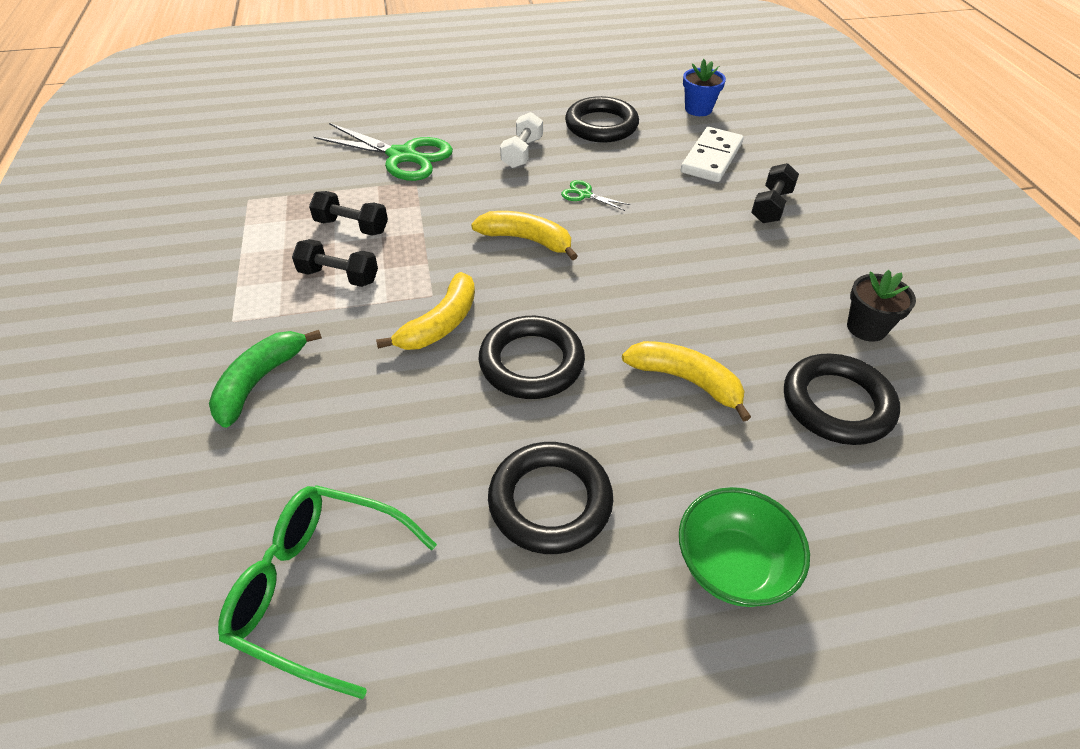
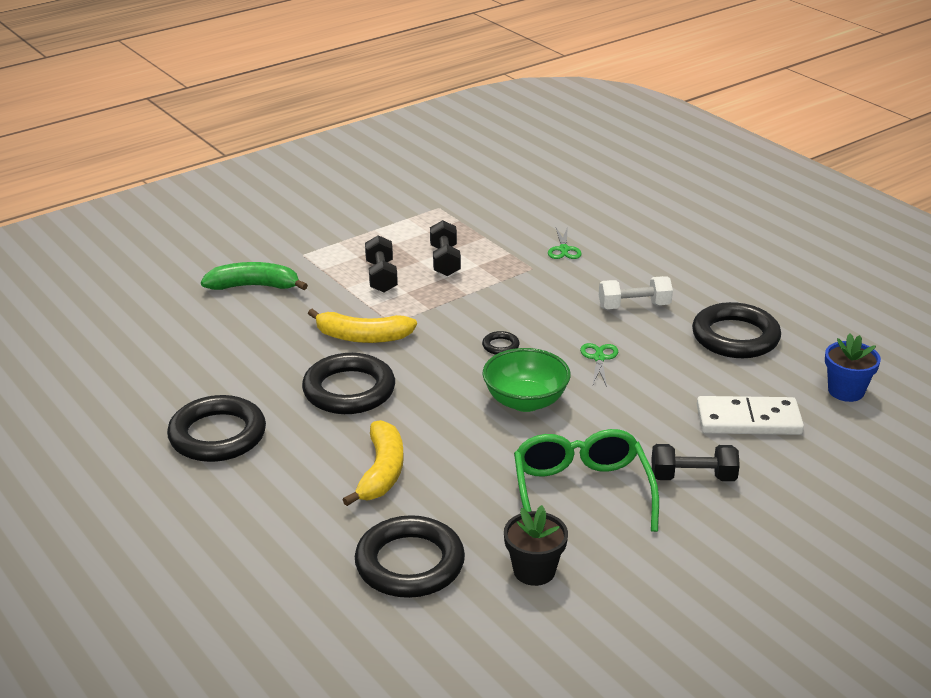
camera: 65 degrees right, 15 degrees down
green glasses [218,485,437,699] -> green glasses moved to [514,429,659,532]
green scissors [314,123,453,181] -> green scissors [548,226,582,259], size x0.45
yellow banana [471,211,578,260] -> black ring [482,331,519,355]
green bowl [679,487,810,607] -> green bowl moved to [483,348,571,412]

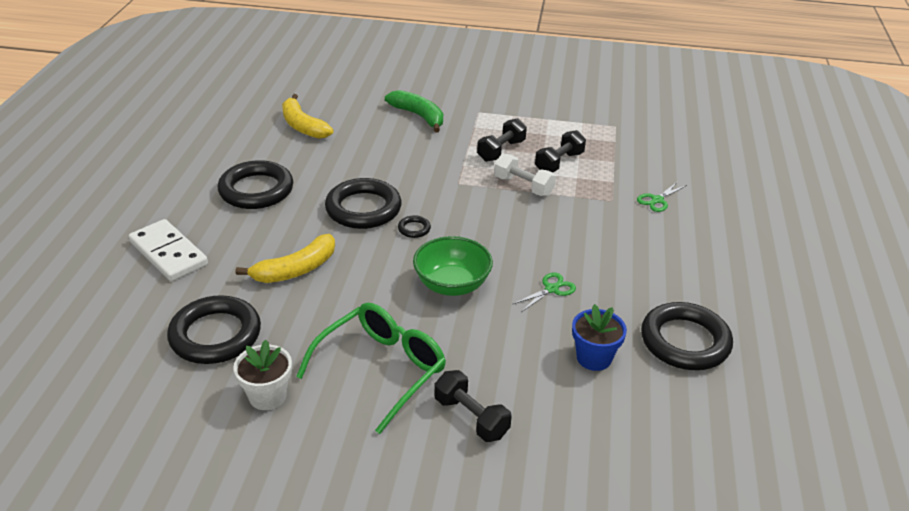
camera: 45 degrees right, 5 degrees up
yellow banana [308,309,417,343] -> yellow banana moved to [282,94,334,139]
black ring [482,331,519,355] -> black ring moved to [398,215,431,238]
black flower pot [504,505,568,586] -> white flower pot [233,340,292,410]
white dumbbell [599,276,673,309] -> white dumbbell moved to [494,154,556,196]
white domino [697,396,804,435] -> white domino moved to [129,219,208,281]
blue flower pot [825,334,881,402] -> blue flower pot moved to [572,304,627,371]

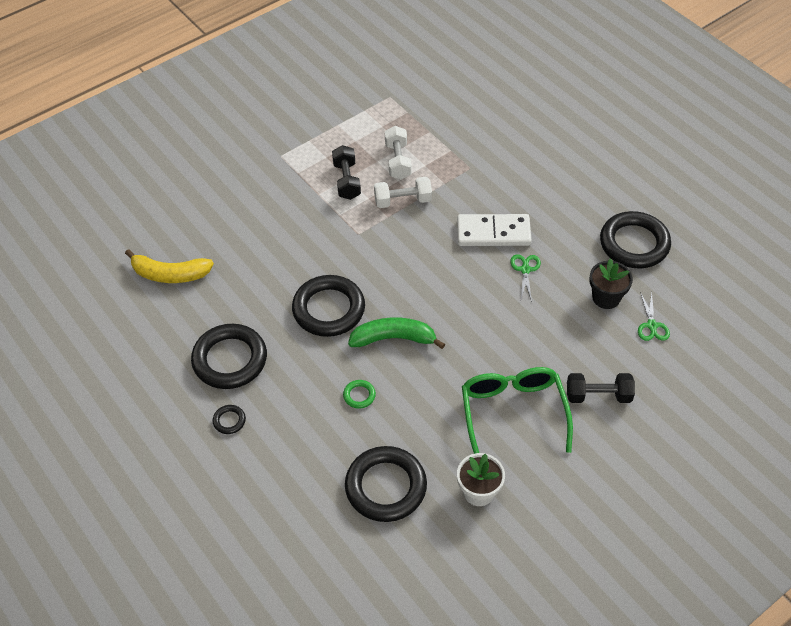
camera: 45 degrees left, 15 degrees up
white domino [129,219,208,281] -> white domino moved to [457,214,532,246]
yellow banana [236,234,335,283] -> green ring [343,380,376,409]
green banana [385,90,443,133] -> green banana moved to [348,317,445,349]
black ring [398,215,431,238] -> black ring moved to [213,405,246,434]
green bowl [413,236,493,296] -> none
black dumbbell [535,130,586,172] -> white dumbbell [385,126,412,179]
blue flower pot [572,304,627,371] -> black flower pot [589,259,633,309]
green scissors [637,182,687,212] -> green scissors moved to [638,292,670,341]

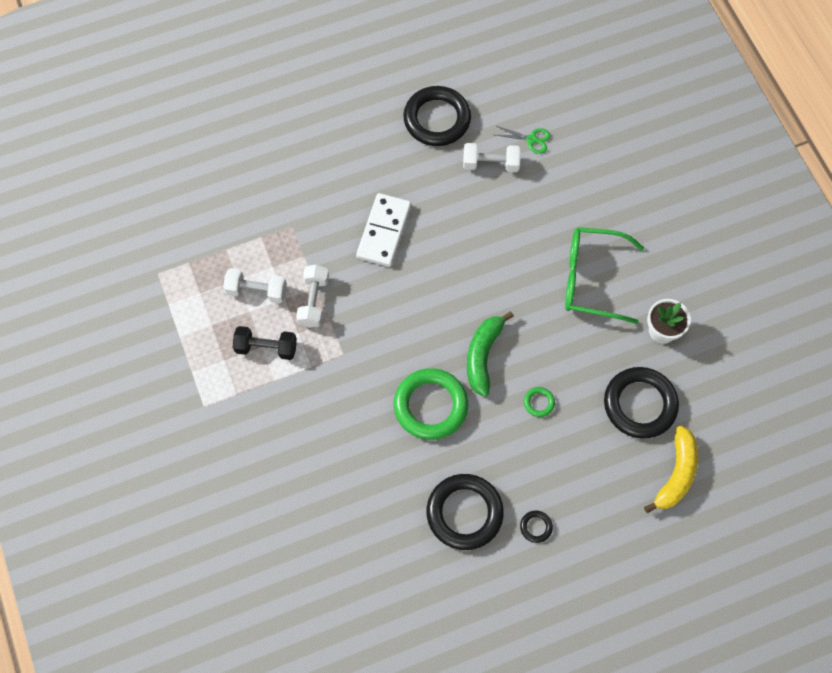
camera: 75 degrees left, 15 degrees up
yellow banana [125,249,214,283] -> yellow banana moved to [644,426,698,513]
black ring [292,275,365,337] -> green ring [394,368,468,440]
green scissors [510,254,541,302] -> none
black dumbbell [567,373,635,403] -> none
black flower pot [589,259,633,309] -> white dumbbell [463,143,521,172]

